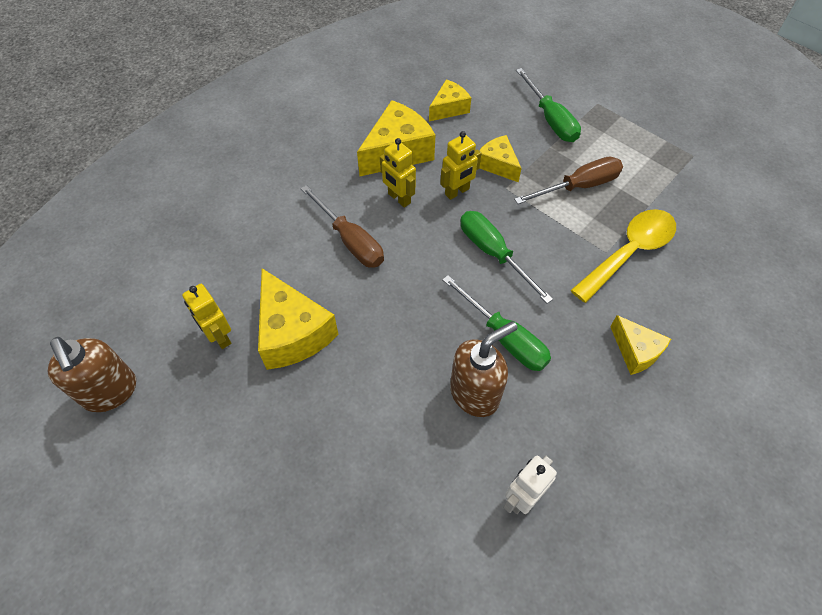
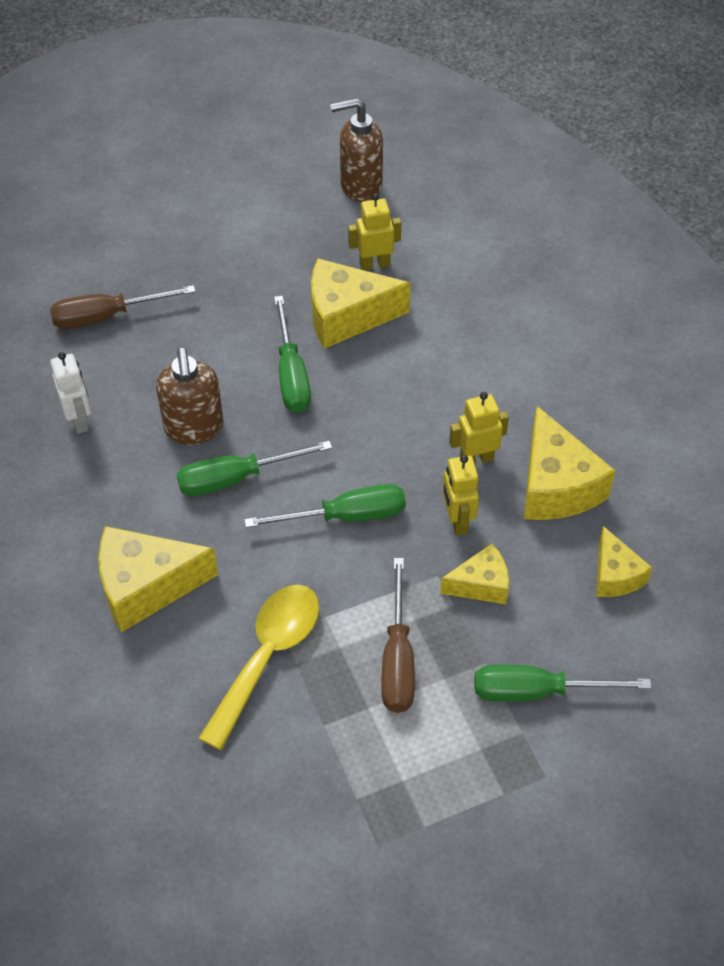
camera: 115 degrees right, 5 degrees down
brown screwdriver [301,185,384,268] -> brown screwdriver moved to [50,285,196,329]
yellow spoon [571,209,676,303] -> yellow spoon turned 135 degrees counterclockwise [198,585,319,750]
yellow cheese [610,315,671,375] -> yellow cheese [98,526,218,632], size x1.70
none -> green screwdriver [274,296,311,413]

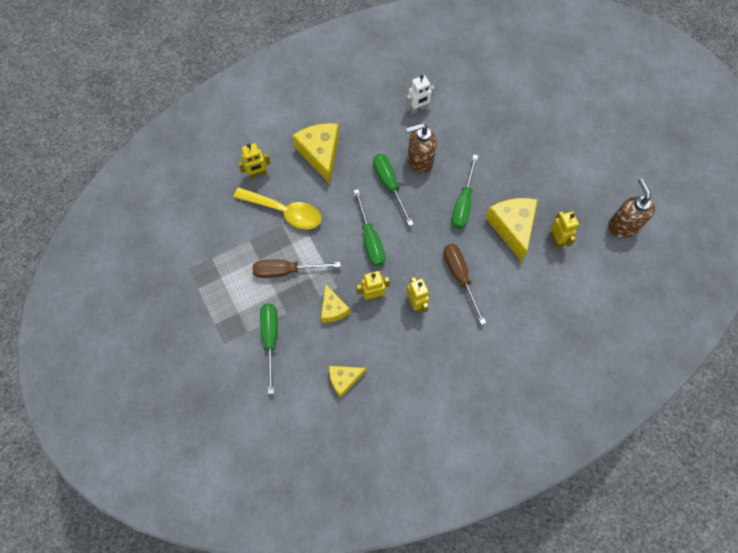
camera: 85 degrees right, 15 degrees up
brown screwdriver [50,285,196,329] -> brown screwdriver moved to [444,244,486,325]
green screwdriver [274,296,311,413] -> green screwdriver turned 60 degrees counterclockwise [452,154,478,229]
yellow cheese [524,406,616,520] -> none
none -> yellow robot [238,143,271,179]

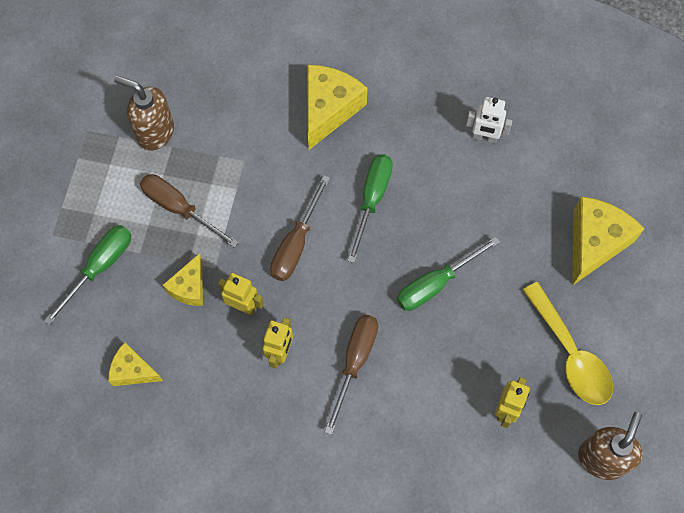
camera: 40 degrees right, 0 degrees up
yellow spoon [234,187,322,230] -> yellow spoon moved to [523,282,613,405]
yellow robot [238,143,271,179] -> none
green screwdriver [354,189,385,266] -> brown screwdriver [270,175,330,281]
brown soap dispenser [406,123,437,174] -> brown soap dispenser moved to [114,76,174,150]
yellow cheese [486,198,538,262] -> yellow cheese moved to [572,196,644,286]

